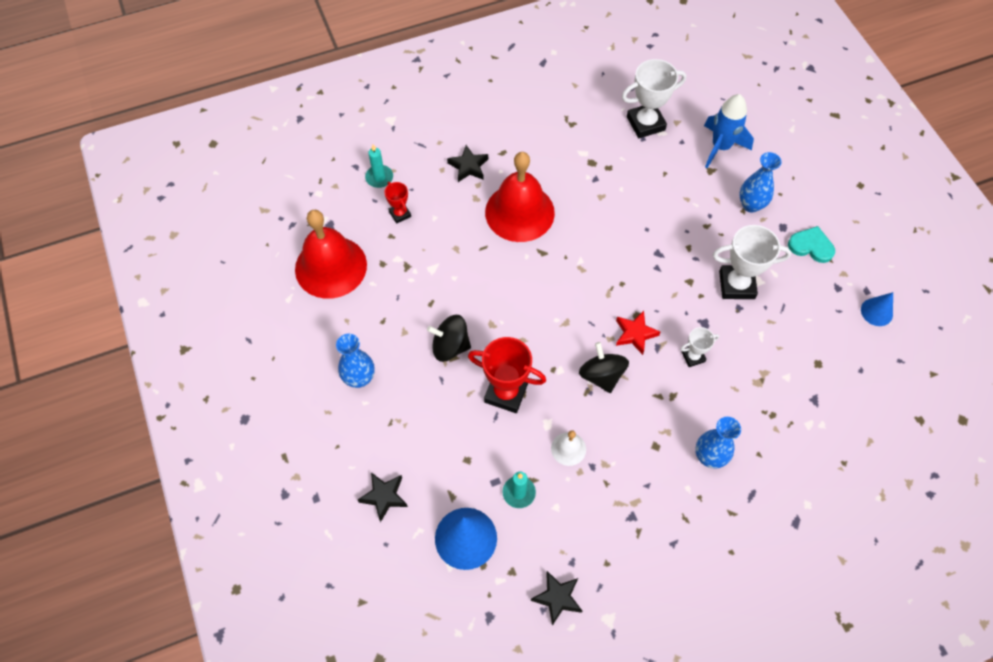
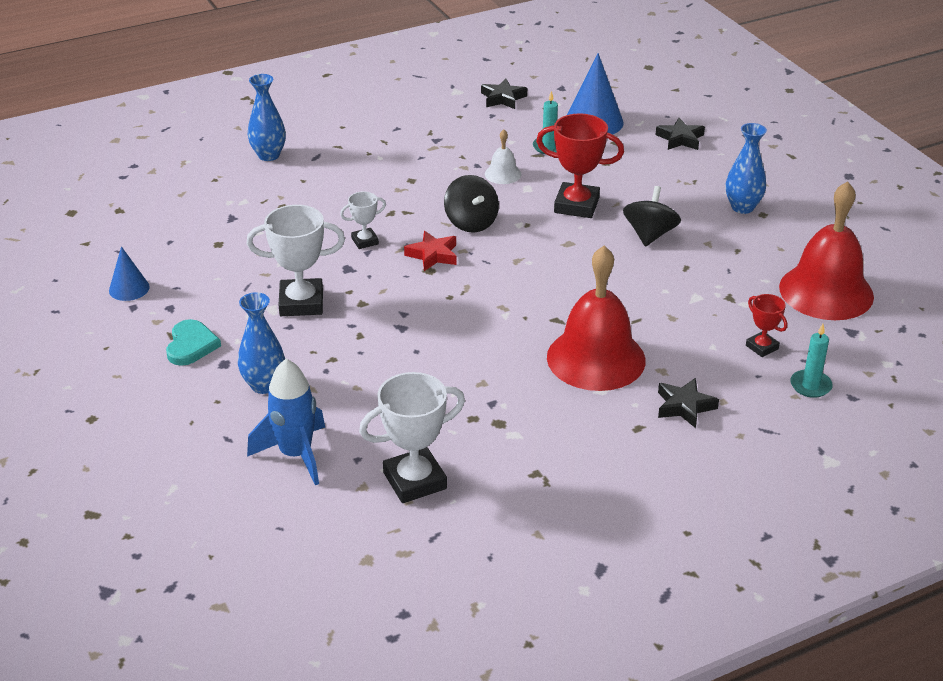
camera: 175 degrees right, 25 degrees down
black spinning top [427,315,471,362] -> black spinning top turned 75 degrees counterclockwise [623,186,681,247]
blue vase [695,417,741,468] -> blue vase moved to [248,74,286,161]
turquoise heart [788,226,835,263] -> turquoise heart turned 105 degrees counterclockwise [166,319,221,366]

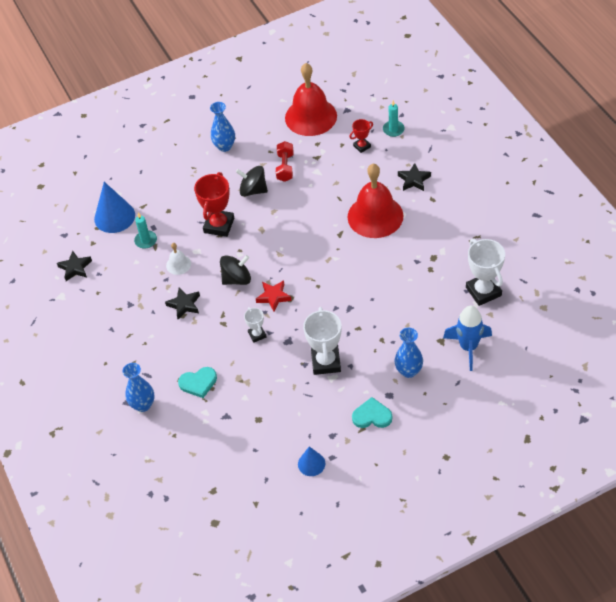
camera: 85 degrees left, 15 degrees up
black star [656,118,705,150] -> black star moved to [165,288,200,319]
none -> turquoise heart [178,367,217,398]
none -> red dumbbell [276,141,294,182]

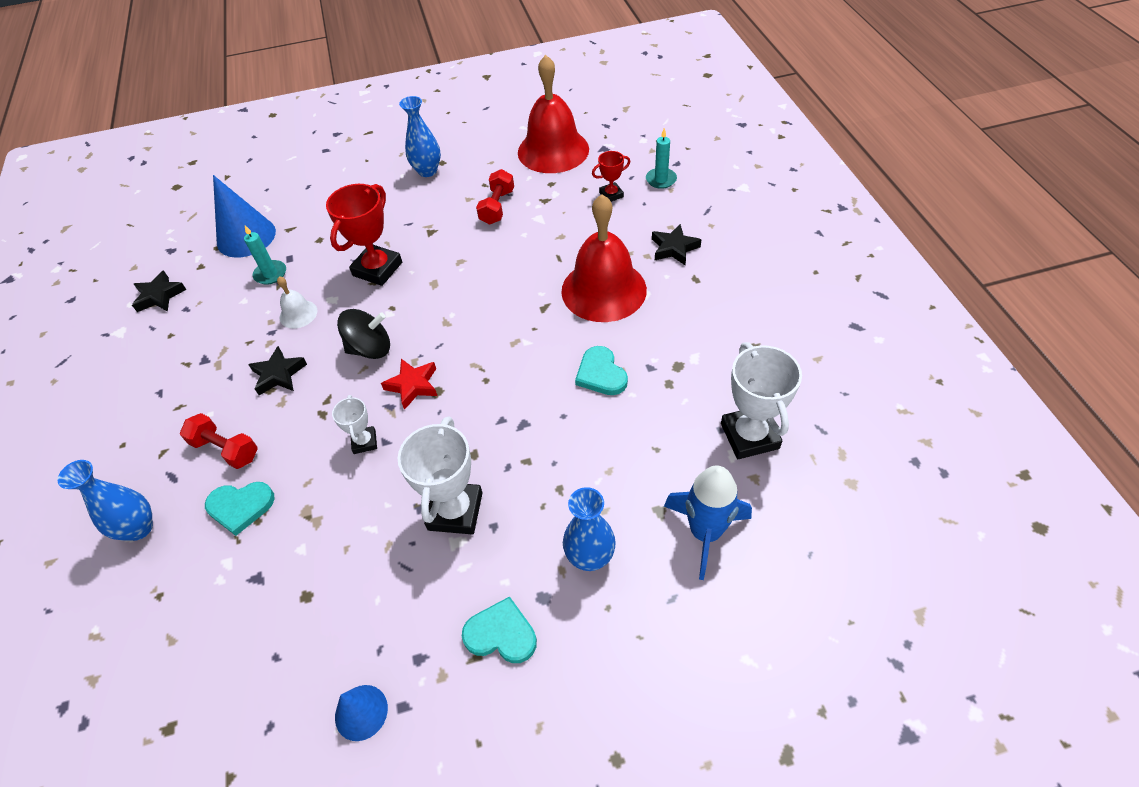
camera: 10 degrees right, 0 degrees up
black spinning top [236,166,268,197] -> none
none -> red dumbbell [180,413,258,469]
none -> turquoise heart [575,346,628,395]

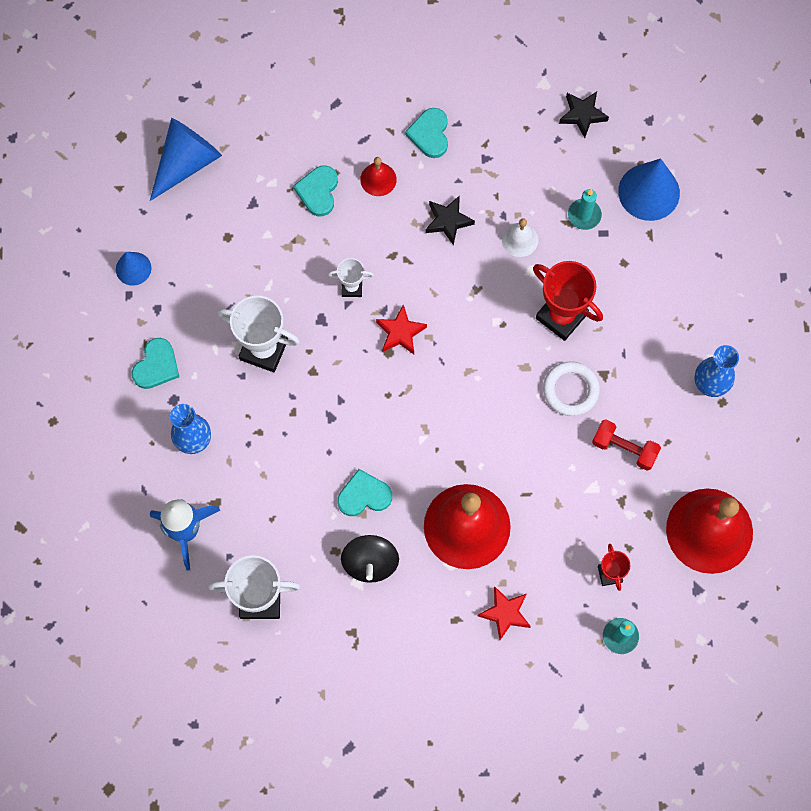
camera: 100 degrees right, 20 degrees up
blue vase [57,460,153,541] -> none
red dumbbell [180,413,258,469] -> red bell [360,157,397,196]
black spinning top [337,309,390,359] -> black spinning top moved to [341,535,399,583]
black star [652,224,702,265] -> red star [478,586,531,640]
none -> blue cone [150,118,222,201]
none -> turquoise heart [405,108,448,158]
none -> white ring [543,361,600,416]

